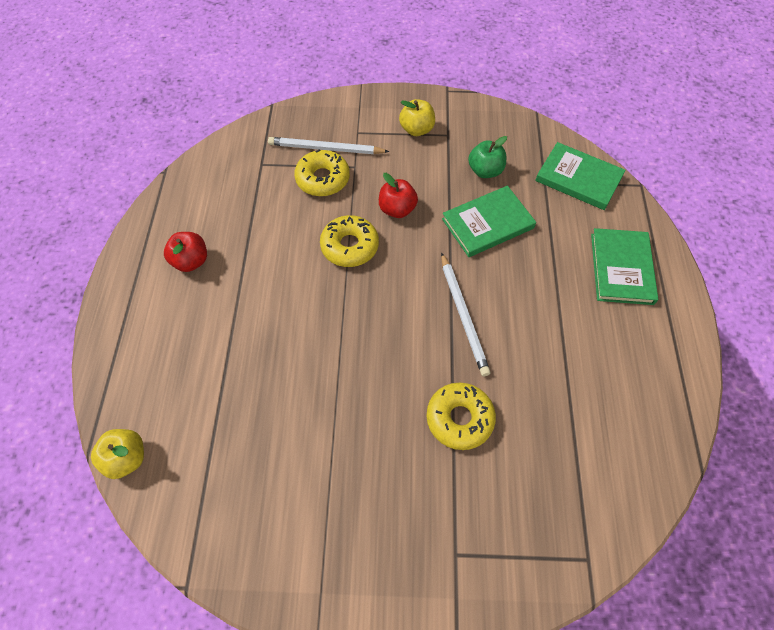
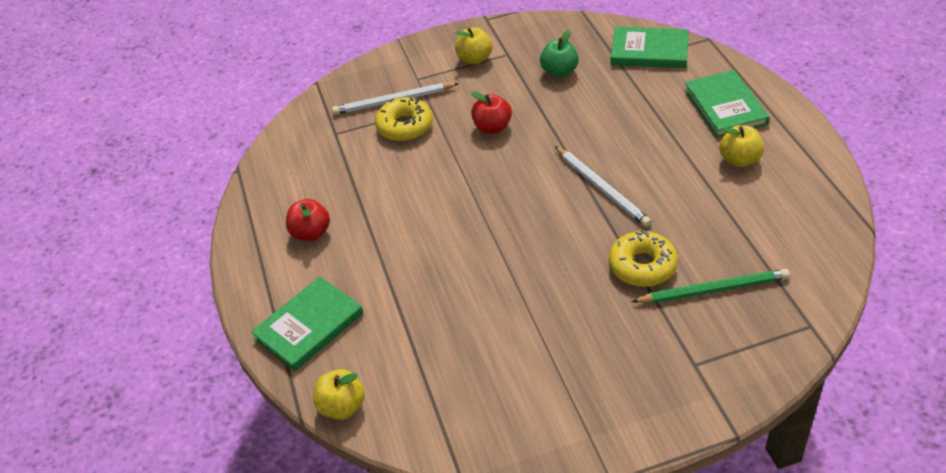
camera: 15 degrees left, 15 degrees down
yellow donut [320,215,379,267] -> none
green book [442,186,536,257] -> green book moved to [251,276,363,372]
none -> green pencil [631,269,790,303]
none -> yellow apple [719,125,764,167]

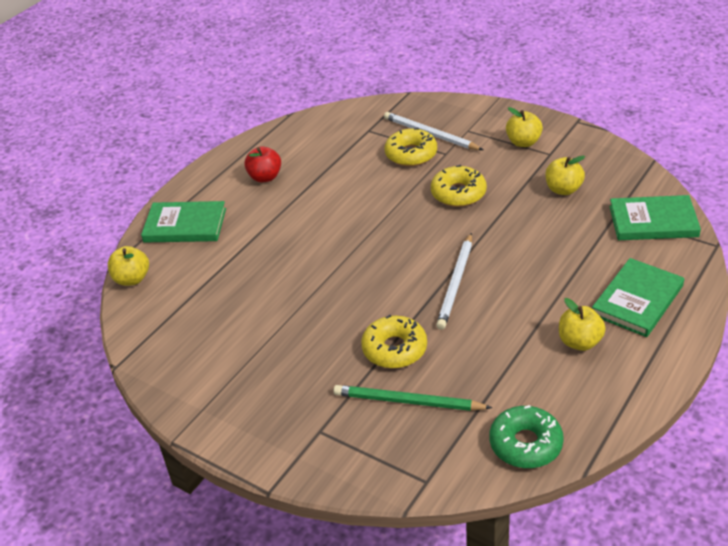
camera: 50 degrees right, 5 degrees down
red apple [471,91,512,134] -> yellow donut [431,165,487,207]
green apple [540,30,579,78] -> yellow apple [546,156,585,195]
green book [611,27,689,68] -> green book turned 60 degrees counterclockwise [609,195,701,240]
green pencil [631,269,790,303] -> green pencil turned 150 degrees clockwise [334,385,492,411]
none -> green donut [489,405,564,468]

